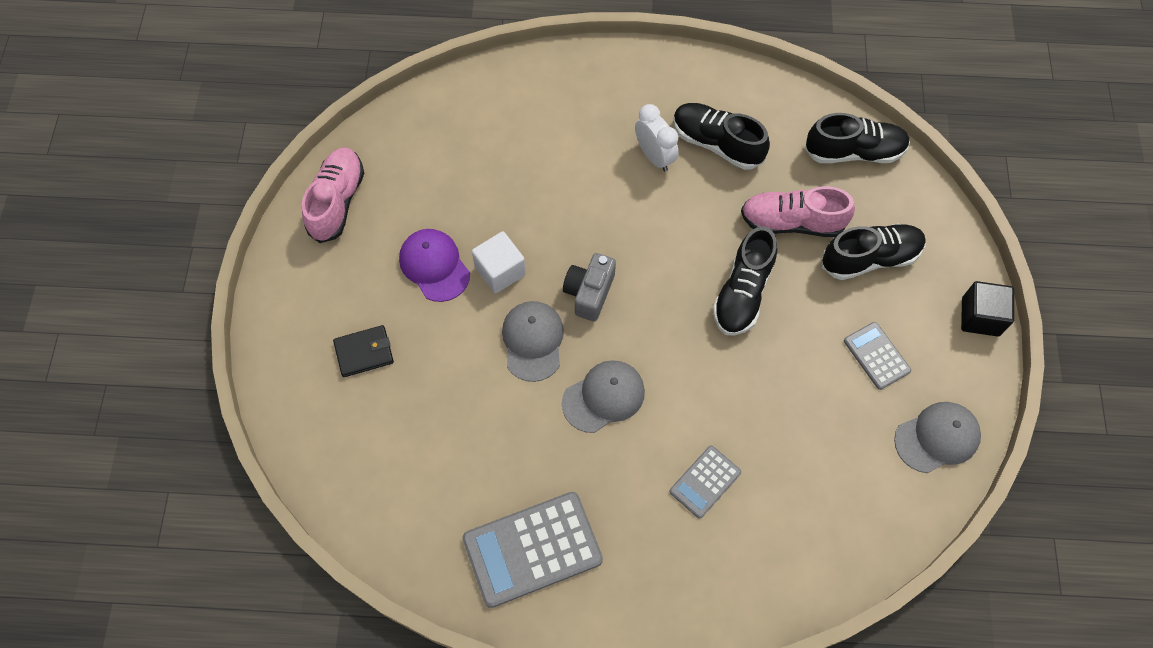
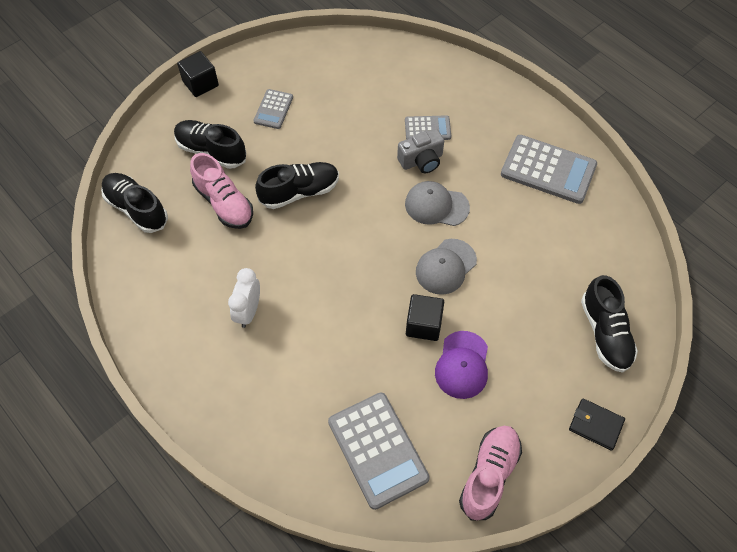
camera: 135 degrees left, 5 degrees down
pink shoe [302,147,364,243] -> pink shoe turned 150 degrees clockwise [459,426,522,521]
black wallet [333,325,394,377] -> black wallet moved to [569,399,625,451]
white cube [472,231,526,294] -> black cube [406,294,444,341]
grey camera [563,253,616,321] -> grey camera moved to [397,129,444,173]
black shoe [673,103,770,170] -> black shoe moved to [581,275,638,373]
grey cap [894,402,981,473] -> none
none -> grey calculator [328,392,430,510]

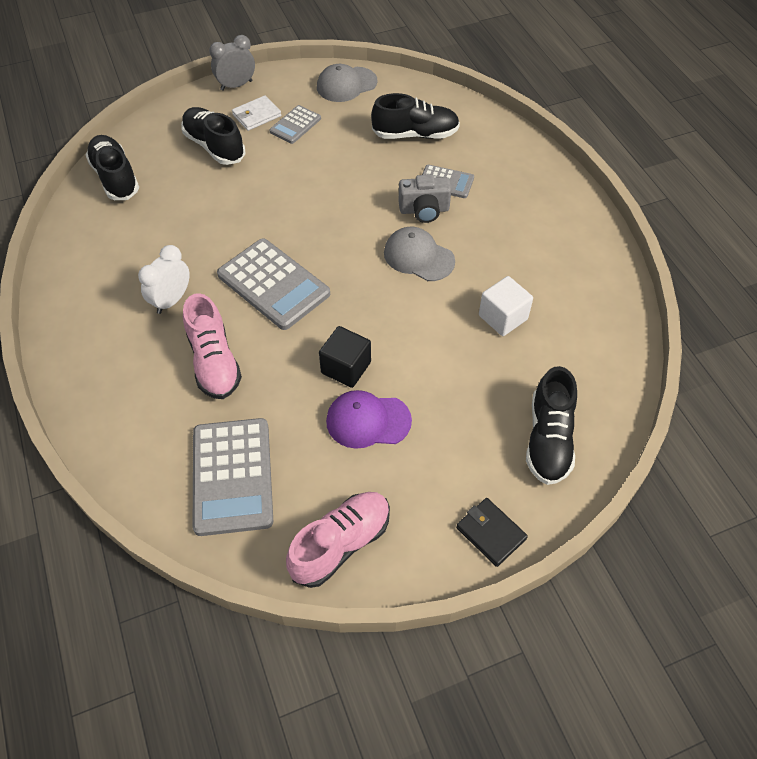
camera: 20 degrees right, 5 degrees down
black cube [177,51,219,97] -> grey clock [209,35,255,91]
pink shoe [190,153,253,229] -> pink shoe moved to [183,293,242,399]
black shoe [255,162,339,209] -> black shoe moved to [371,93,460,139]
grey cap [416,239,477,295] -> grey cap moved to [317,64,378,102]
purple cap [435,331,488,399] -> purple cap turned 60 degrees clockwise [326,390,412,449]
grey calculator [501,135,597,204] -> grey calculator moved to [217,239,330,330]
none -> white wallet [232,95,281,131]
none -> white cube [479,276,533,336]

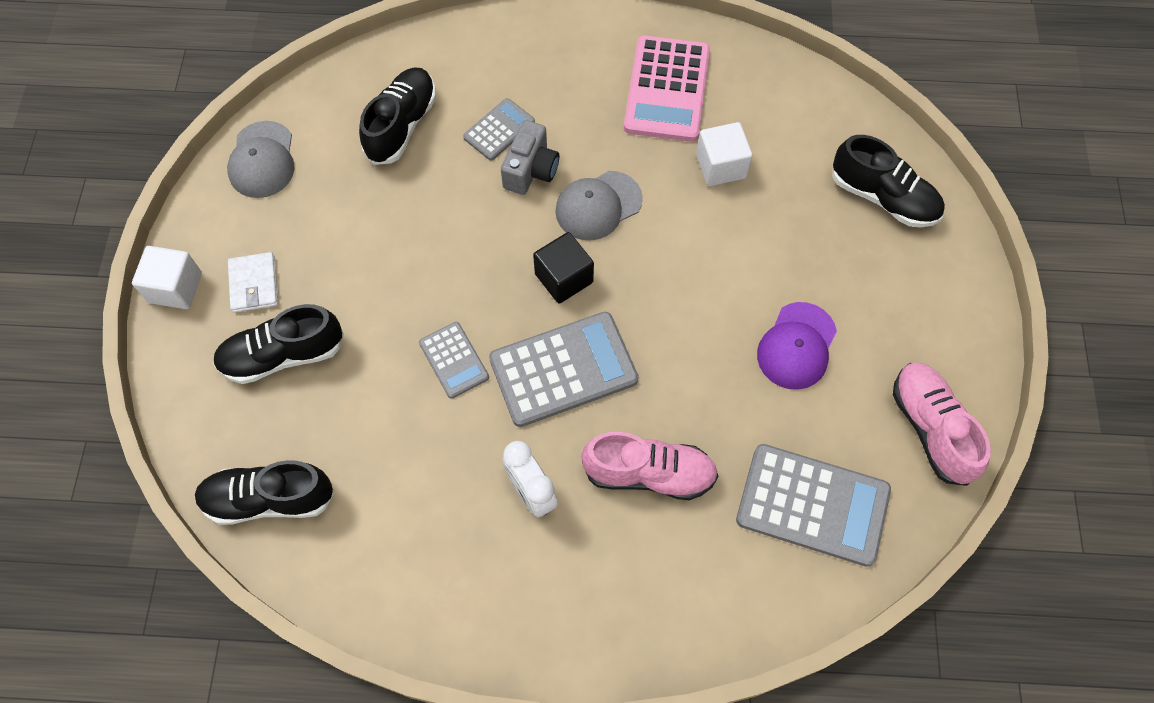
camera: 65 degrees left, 10 degrees up
grey clock [209,35,255,91] -> white cube [132,246,202,309]
grey calculator [269,105,321,144] -> grey calculator moved to [419,322,489,399]
black cube [319,326,371,388] -> black cube moved to [533,232,594,304]
black wallet [456,498,528,567] -> none
none -> pink calculator [624,35,710,142]

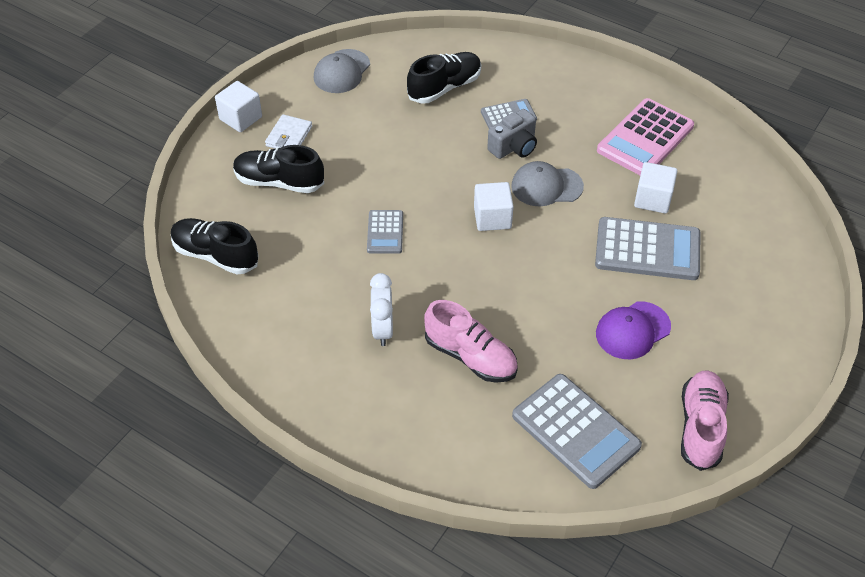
camera: 30 degrees right, 15 degrees down
grey calculator [489,312,638,427] -> grey calculator moved to [595,217,700,280]
black cube [533,232,594,304] -> white cube [474,182,514,231]
black shoe [833,135,945,228] -> none

